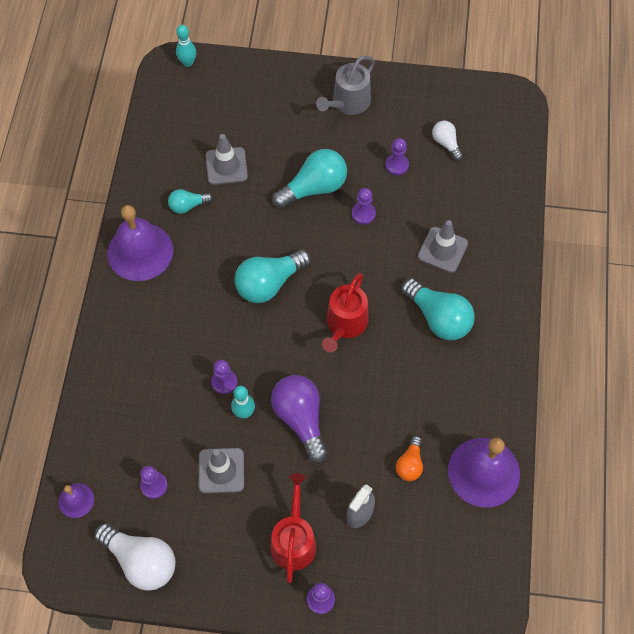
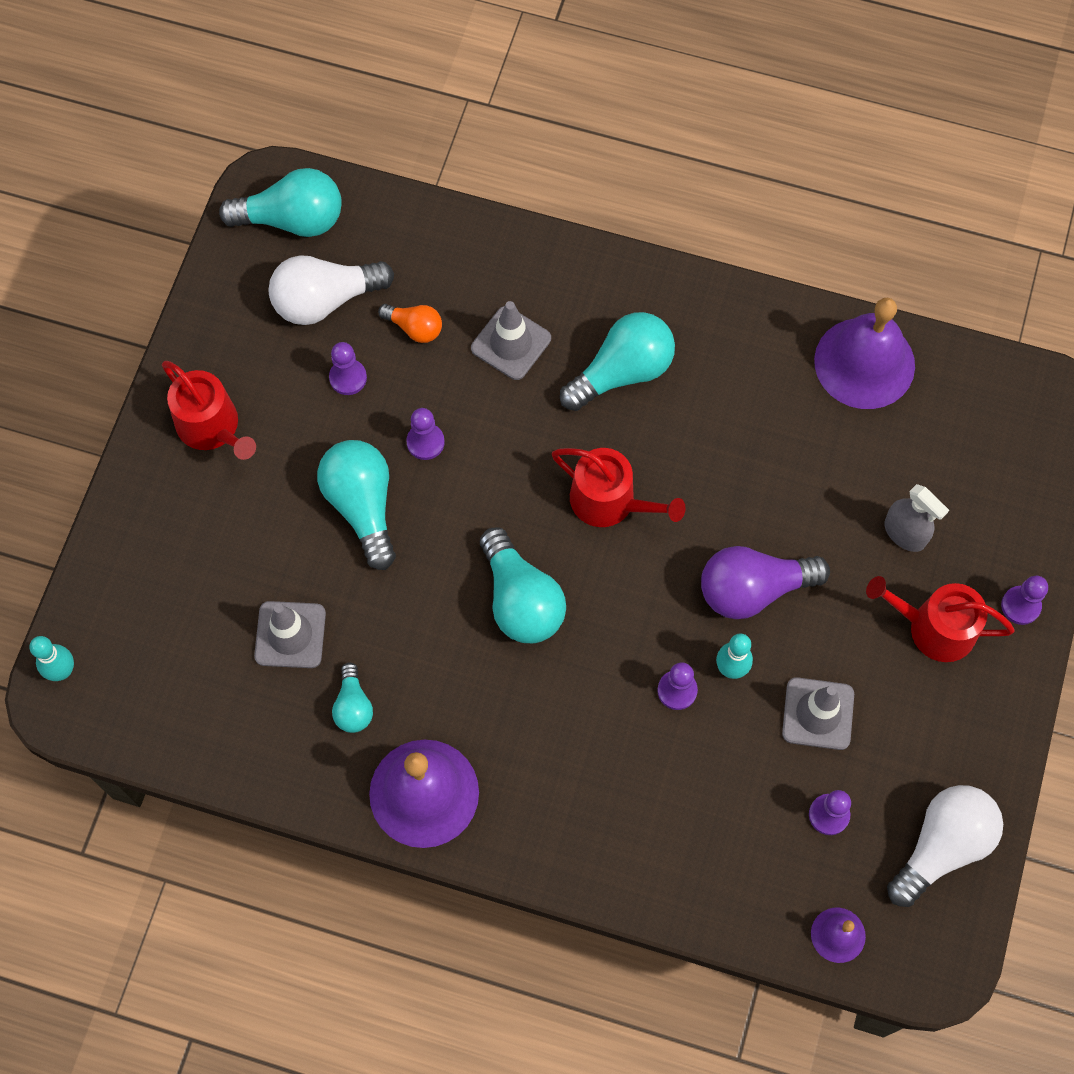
camera: 80 degrees left, 5 degrees up
grey watering can [316,56,375,115] -> red watering can [162,361,256,460]
orange light bulb [396,436,423,481] -> orange light bulb moved to [378,304,442,343]
white light bulb [432,121,463,161] -> white light bulb [269,256,394,325], size x1.82
none -> turquoise light bulb [219,168,342,237]

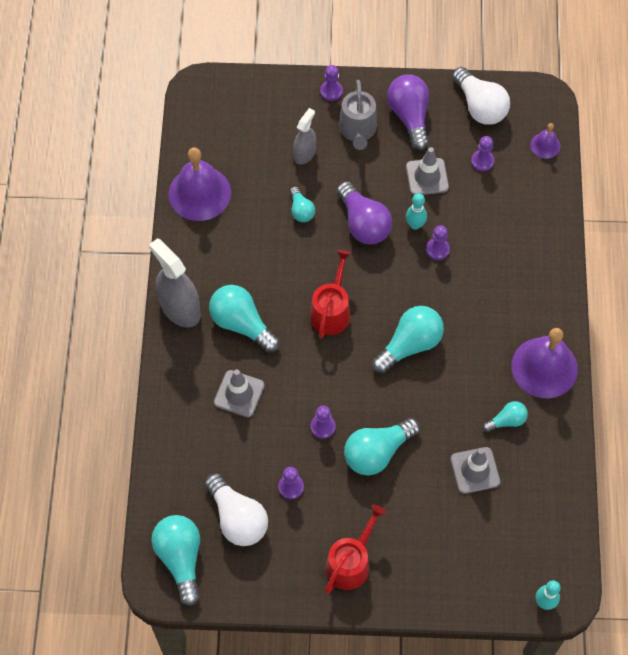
camera: 105 degrees left, 5 degrees down
orange light bulb [378,304,442,343] -> none
red watering can [866,576,1015,662] -> grey watering can [339,80,377,150]
white light bulb [887,785,1003,907] -> white light bulb turned 150 degrees counterclockwise [452,67,510,125]
none -> grey spray bottle [149,238,201,327]
none -> turquoise light bulb [290,186,315,222]
none -> purple light bulb [387,74,429,151]

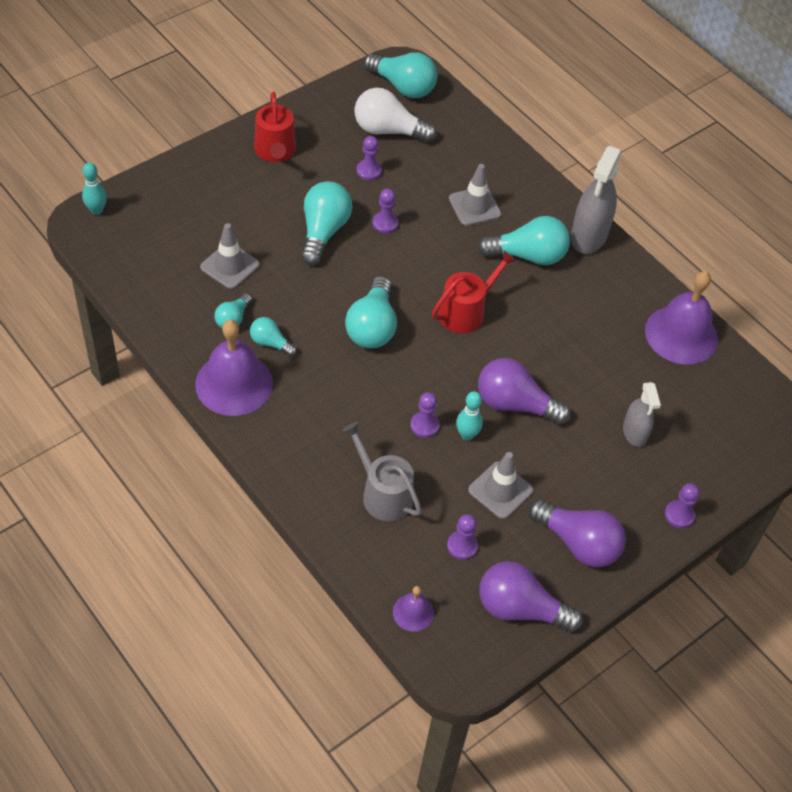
camera: 135 degrees right, 10 degrees down
grey spray bottle [149,238,201,327] -> grey spray bottle turned 105 degrees clockwise [571,146,622,254]
turquoise light bulb [290,186,315,222] -> turquoise light bulb moved to [250,317,297,357]
red watering can [310,250,352,338] -> red watering can turned 105 degrees counterclockwise [432,250,516,333]
grey watering can [339,80,377,150] -> grey watering can moved to [342,422,422,521]
white light bulb [452,67,510,125] -> purple light bulb [479,561,583,632]

